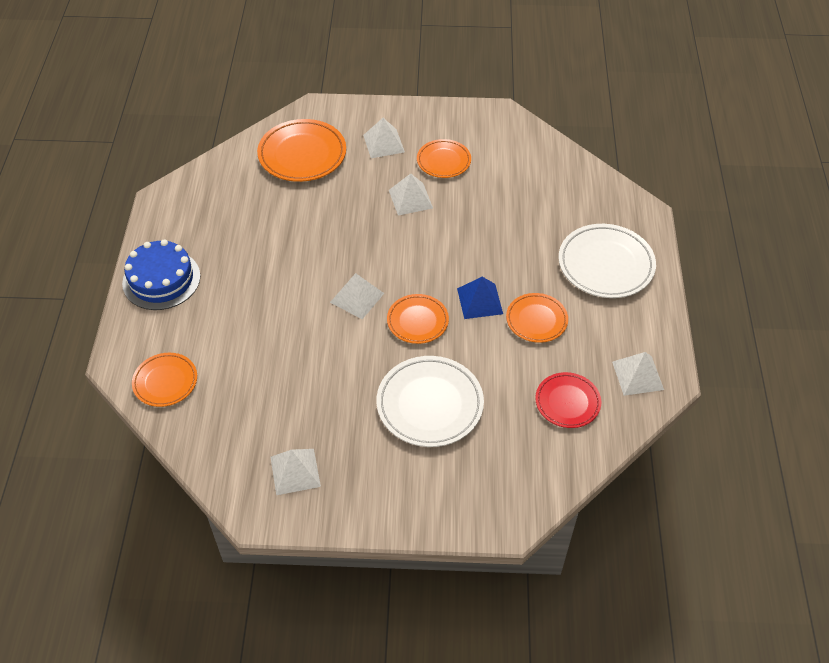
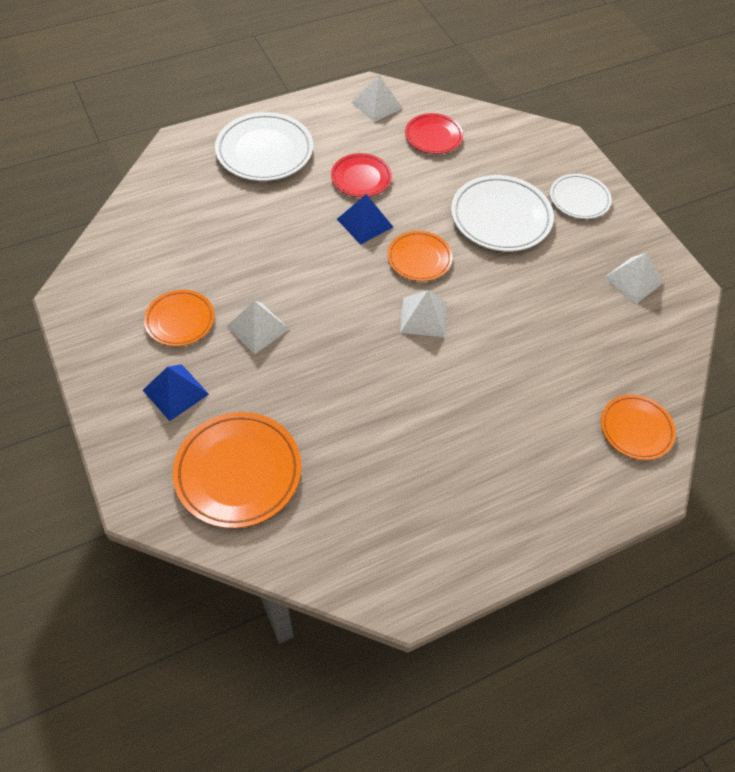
camera: 120 degrees left, 5 degrees up
blue cake [122,239,200,310] -> none
white pyramid [363,118,405,158] -> blue pyramid [143,364,209,421]
orange plate [506,293,568,343] -> red plate [331,153,392,197]
none -> white plate [550,174,612,219]

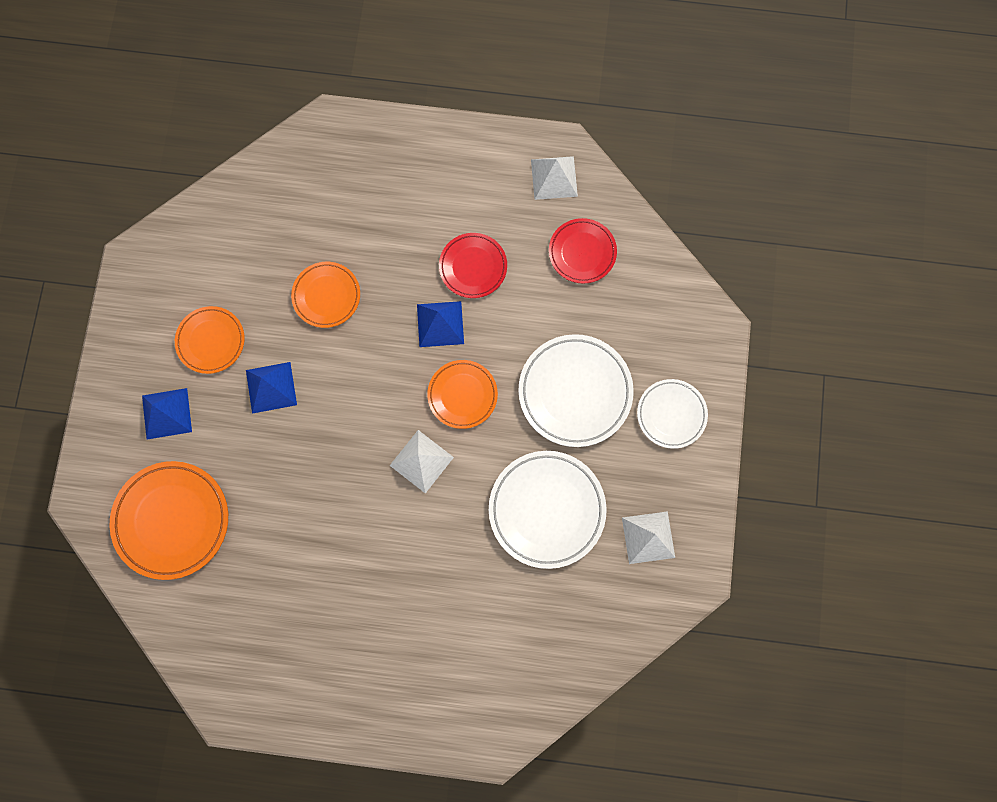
camera: 35 degrees right, 20 degrees up
white plate [215,112,313,181] -> white plate moved to [489,451,607,569]
white pyramid [226,301,290,354] -> blue pyramid [246,362,297,414]
orange plate [601,394,676,460] -> orange plate moved to [291,262,360,328]

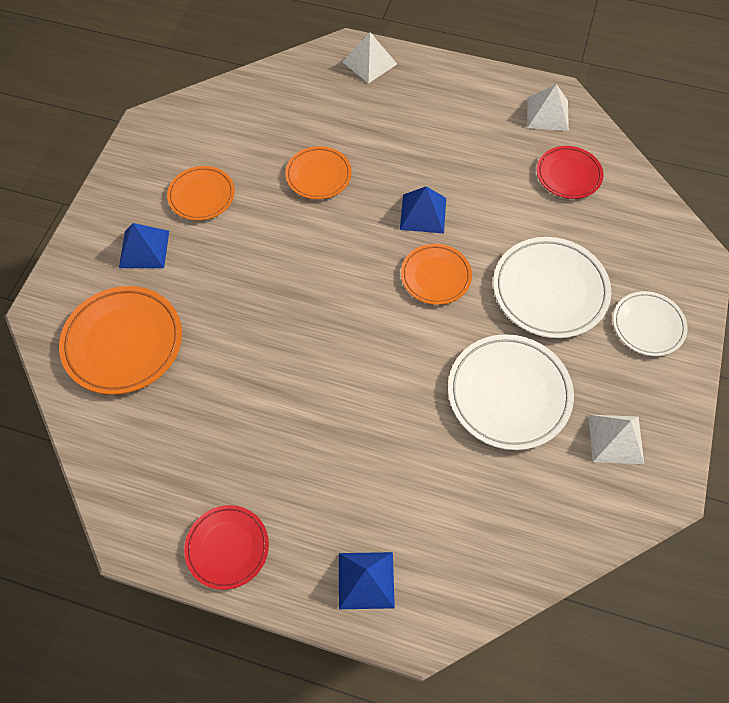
camera: 10 degrees right, 15 degrees down
blue pyramid [246,362,297,414] -> blue pyramid moved to [339,552,395,609]
white pyramid [390,430,454,493] -> white pyramid moved to [343,32,397,84]
red plate [439,233,507,298] -> red plate moved to [184,505,269,590]

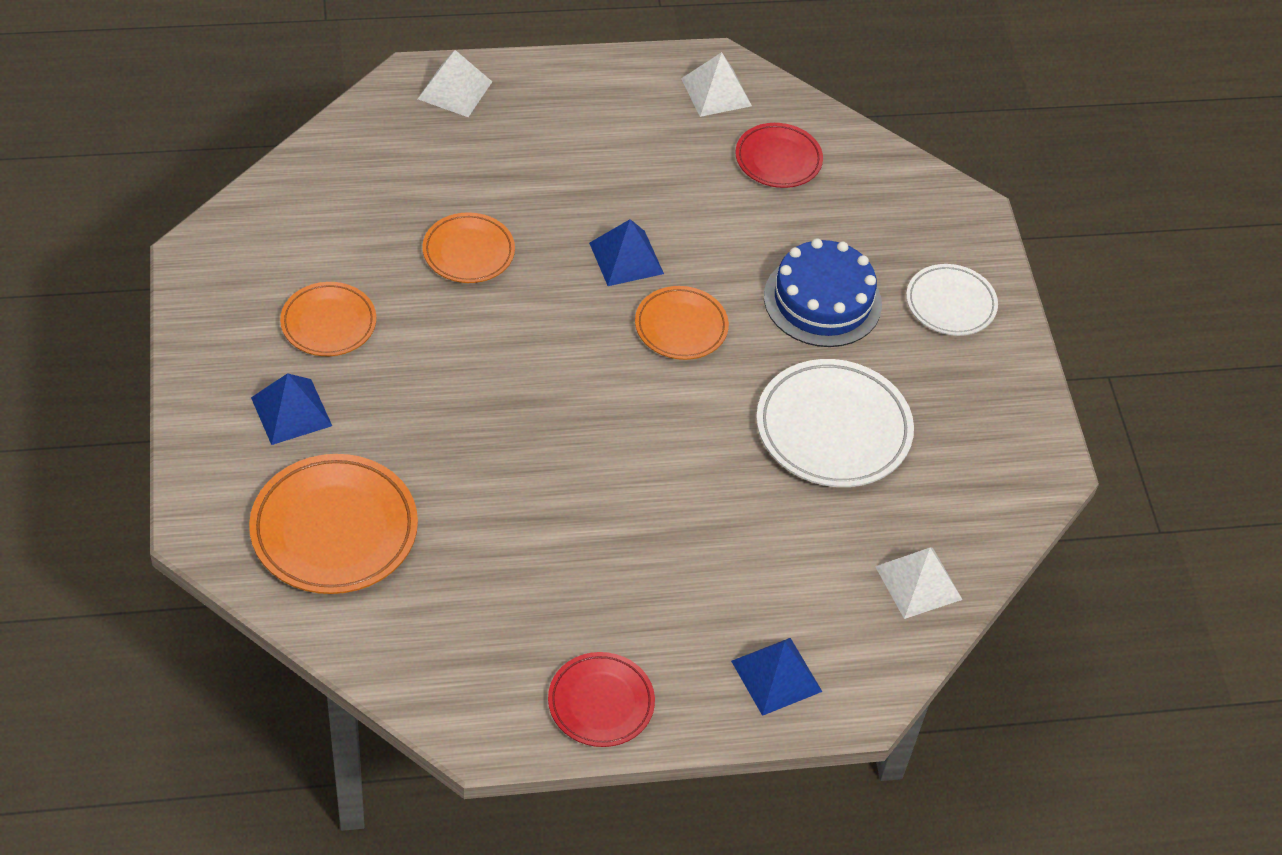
camera: 30 degrees left, 10 degrees down
white plate [493,237,612,338] -> blue cake [764,238,882,347]
white pyramid [588,415,644,464] -> white pyramid moved to [875,548,963,619]

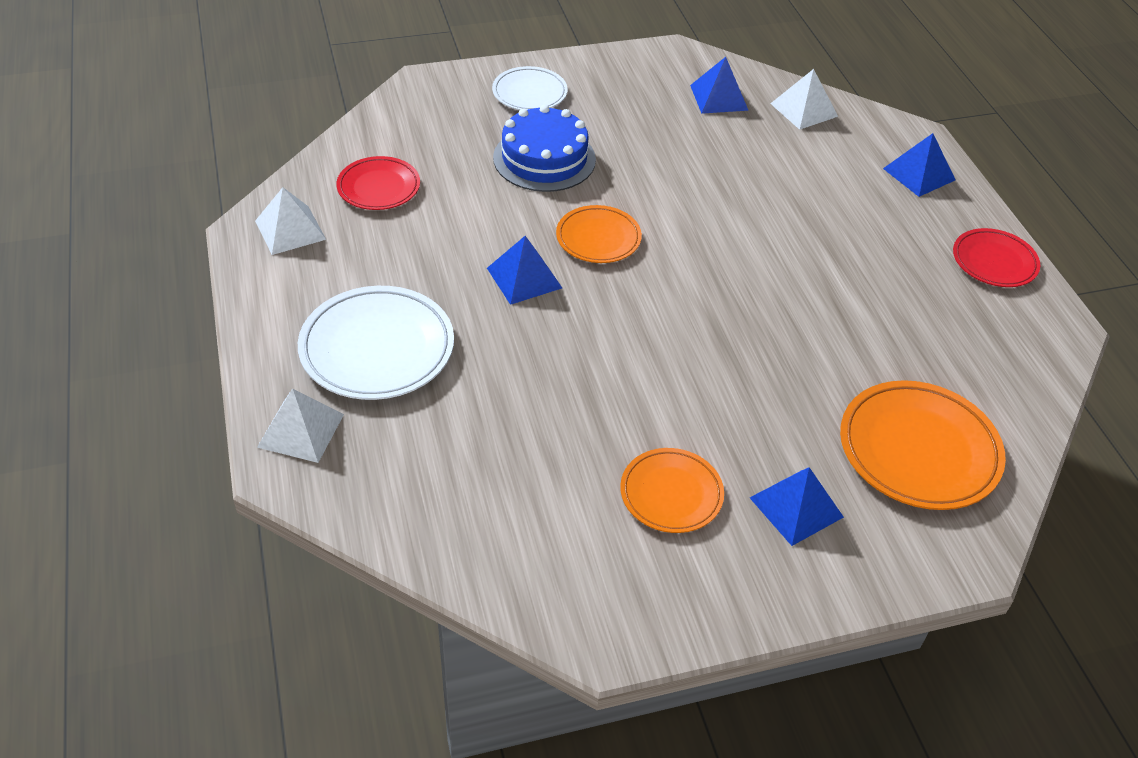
camera: 95 degrees left, 5 degrees down
orange plate [422,212,515,283] -> none
white plate [756,359,914,487] -> white plate moved to [298,286,454,400]
none -> blue pyramid [690,57,749,114]

